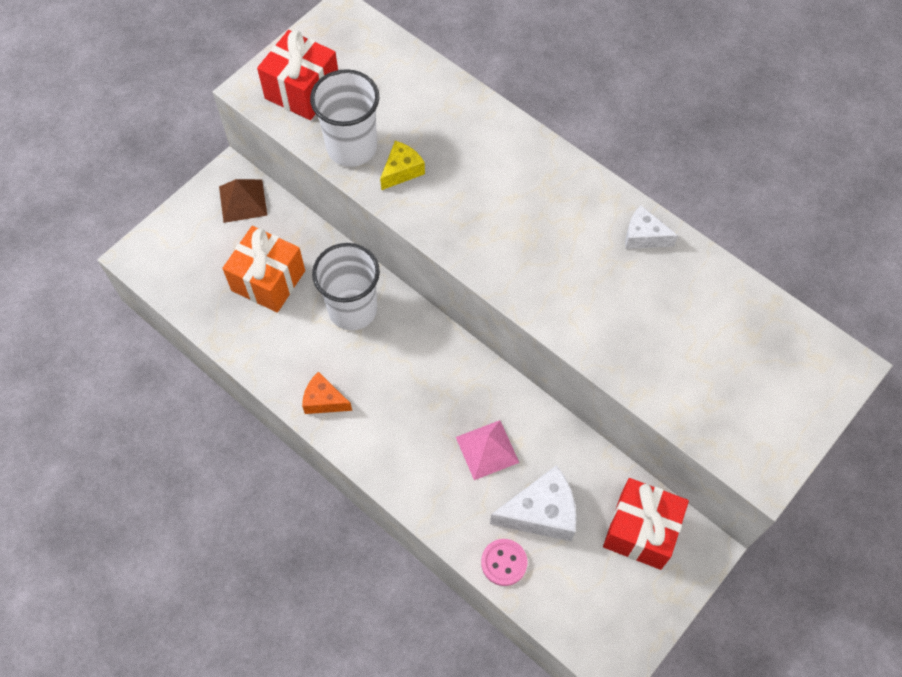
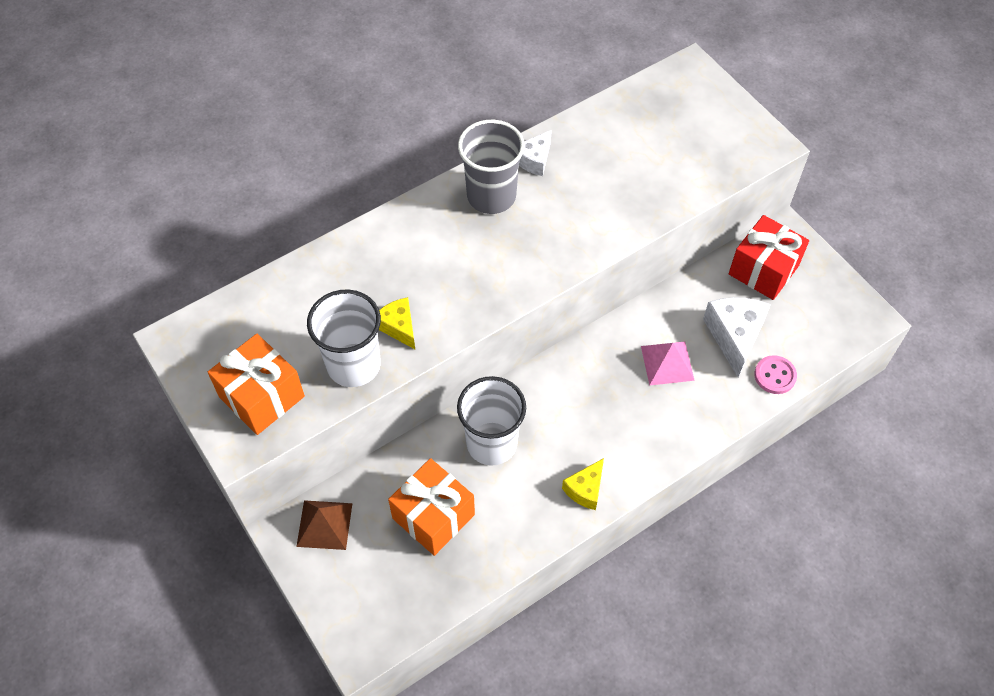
camera: 75 degrees left, 5 degrees down
red gift [257,30,338,120] -> orange gift [208,334,305,435]
orange cheese [302,372,352,414] -> yellow cheese [562,458,604,510]
none -> grey cup [458,120,525,214]

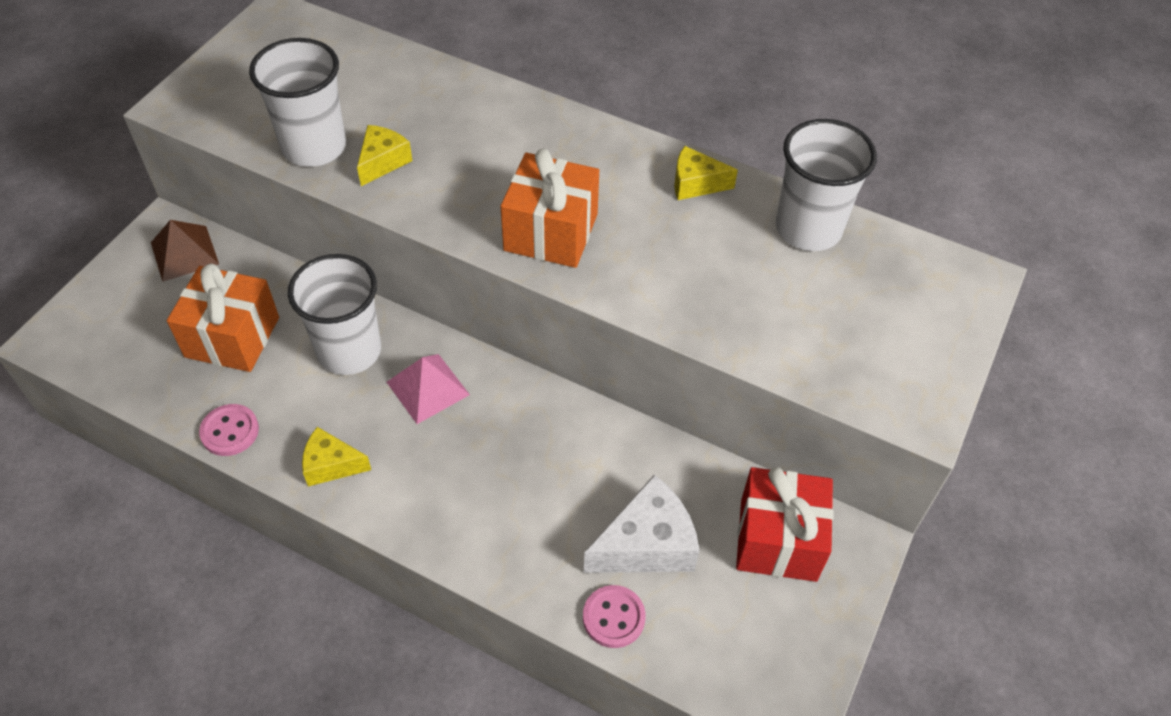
camera: 60 degrees right, 5 degrees down
orange gift [208,334,305,435] -> orange gift moved to [500,148,599,268]
grey cup [458,120,525,214] -> none
white cheese [519,130,552,176] -> yellow cheese [674,146,738,200]
pink pyramid [641,342,695,386] -> pink pyramid moved to [387,354,470,424]
none -> pink button [199,404,259,456]
none -> white cup [776,119,877,251]

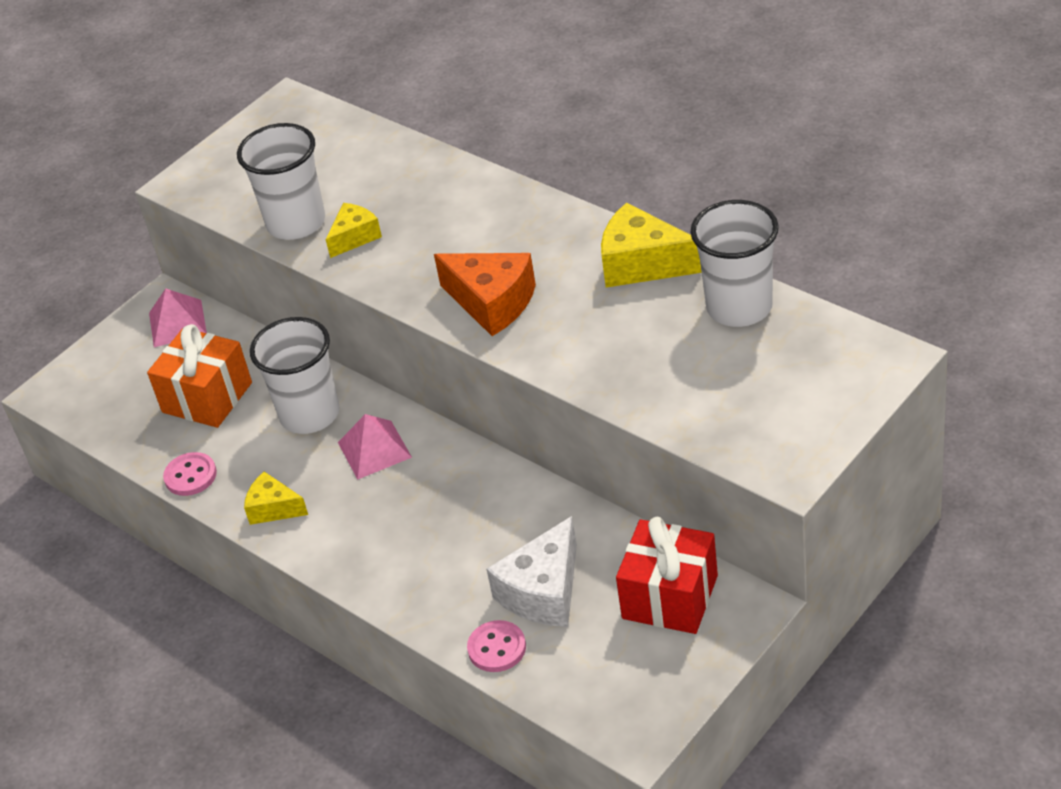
camera: 20 degrees right, 10 degrees down
brown pyramid [151,220,219,282] -> pink pyramid [149,289,207,347]
orange gift [500,148,599,268] -> orange cheese [434,253,536,336]
white cheese [584,474,700,573] -> white cheese turned 135 degrees clockwise [486,516,577,627]
yellow cheese [674,146,738,200] -> yellow cheese [601,203,702,288], size x1.66

